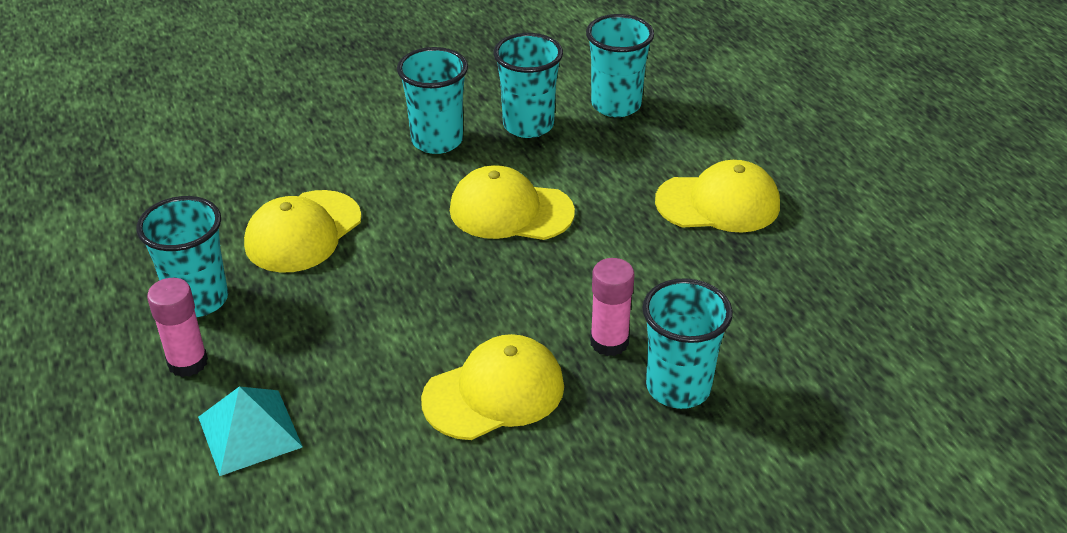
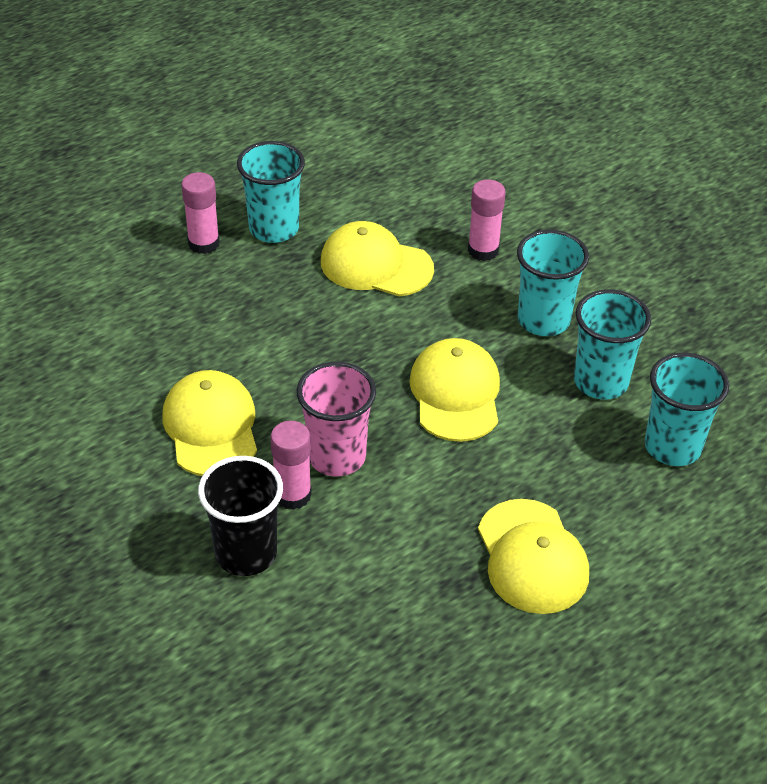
camera: 75 degrees right, 5 degrees up
turquoise pyramid [198,386,303,476] -> none
yellow cap [421,334,564,440] -> yellow cap turned 150 degrees counterclockwise [162,370,257,476]
turquoise cup [642,278,733,409] -> black cup [198,456,283,576]
none -> pink cup [296,362,376,477]
none -> pink glue stick [468,179,506,261]

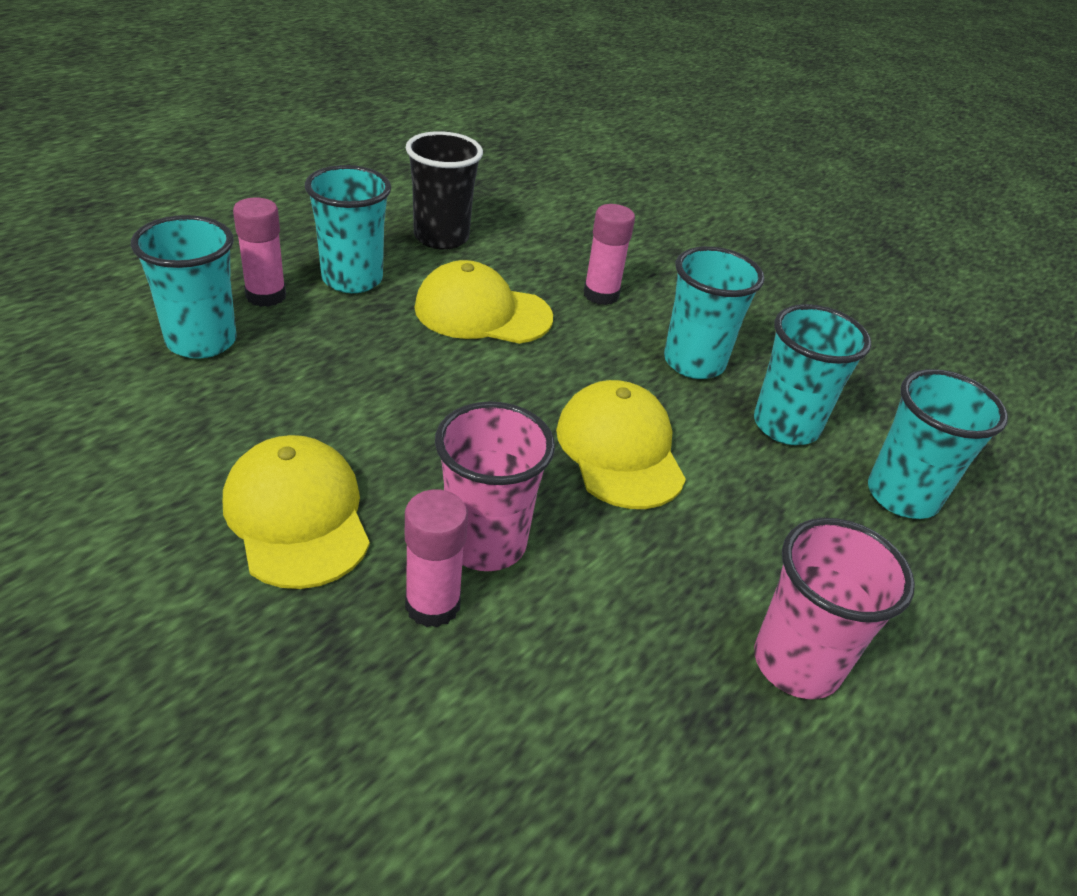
camera: 15 degrees left, 5 degrees down
black cup [198,456,283,576] -> black cup moved to [406,131,483,250]
yellow cap [478,499,589,614] -> pink cup [754,518,915,699]
none -> turquoise cup [131,215,237,359]

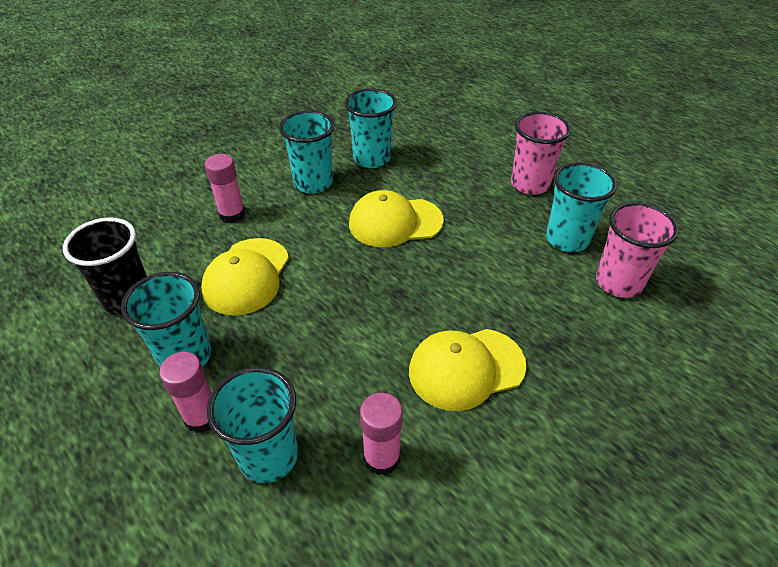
camera: 80 degrees left, 5 degrees up
pink glue stick [405,489,468,628] -> pink glue stick moved to [360,393,403,475]
pink cup [435,401,555,571] -> pink cup moved to [596,202,679,298]
turquoise cup [868,369,1008,519] -> turquoise cup moved to [546,162,617,252]

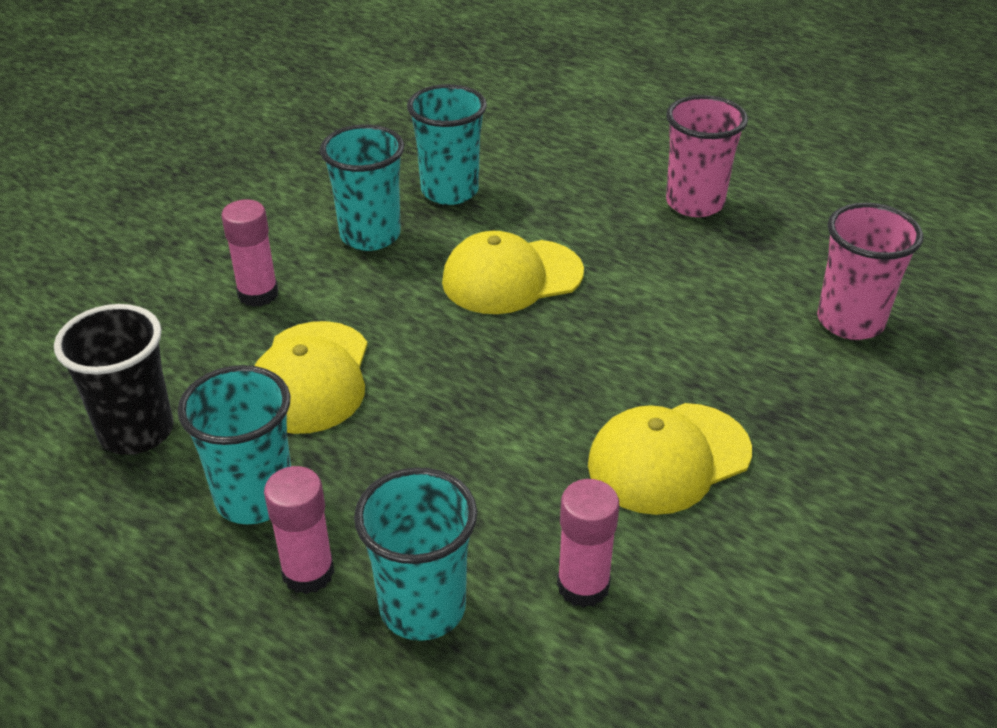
camera: 10 degrees left, 5 degrees down
turquoise cup [546,162,617,252] -> none

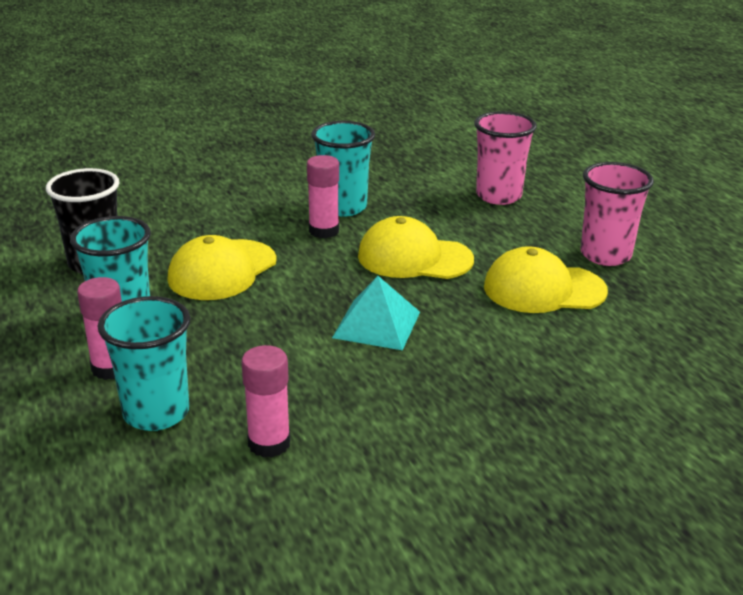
camera: 30 degrees right, 10 degrees down
pink glue stick [221,199,278,307] -> pink glue stick moved to [307,155,339,238]
turquoise cup [407,84,487,205] -> none
yellow cap [588,403,752,515] -> yellow cap moved to [484,246,608,313]
pink cup [817,203,923,340] -> pink cup moved to [474,111,537,205]
none -> turquoise pyramid [332,276,420,350]

